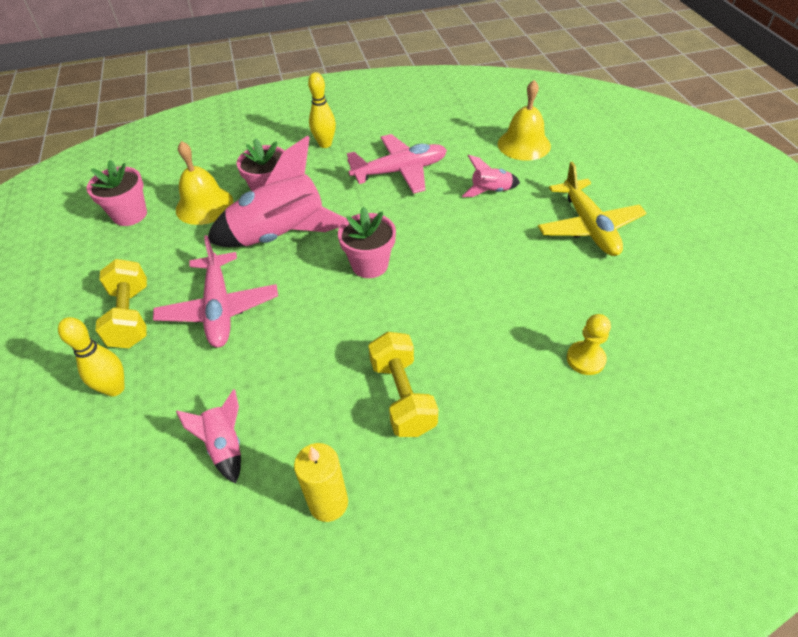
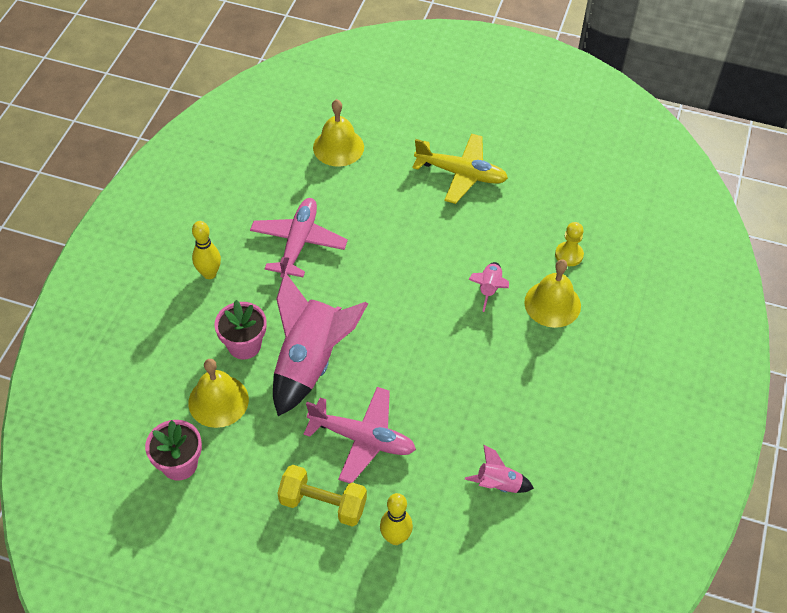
camera: 60 degrees left, 5 degrees up
yellow candle [294,443,348,522] -> none
pink flower pot [338,207,396,278] -> none
yellow dumbbell [368,332,438,437] -> none
pink rocket [462,155,520,197] -> pink rocket moved to [468,262,509,312]
none -> yellow bell [524,259,581,328]

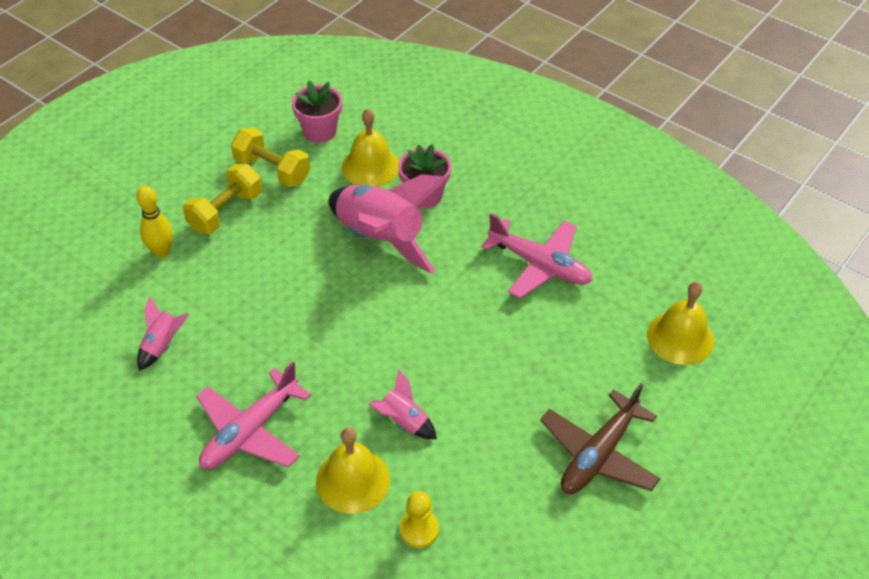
camera: 110 degrees right, 5 degrees down
yellow bowling pin [192,221,221,279] -> none
pink plane [304,387,416,483] -> pink plane moved to [196,361,311,469]
yellow plane [412,134,508,204] -> brown plane [540,383,660,494]
none -> yellow dumbbell [231,127,310,187]

